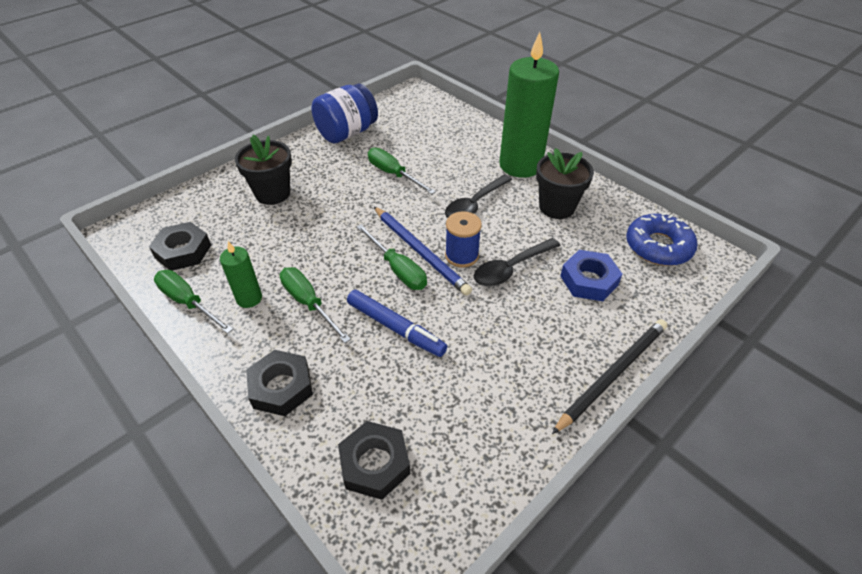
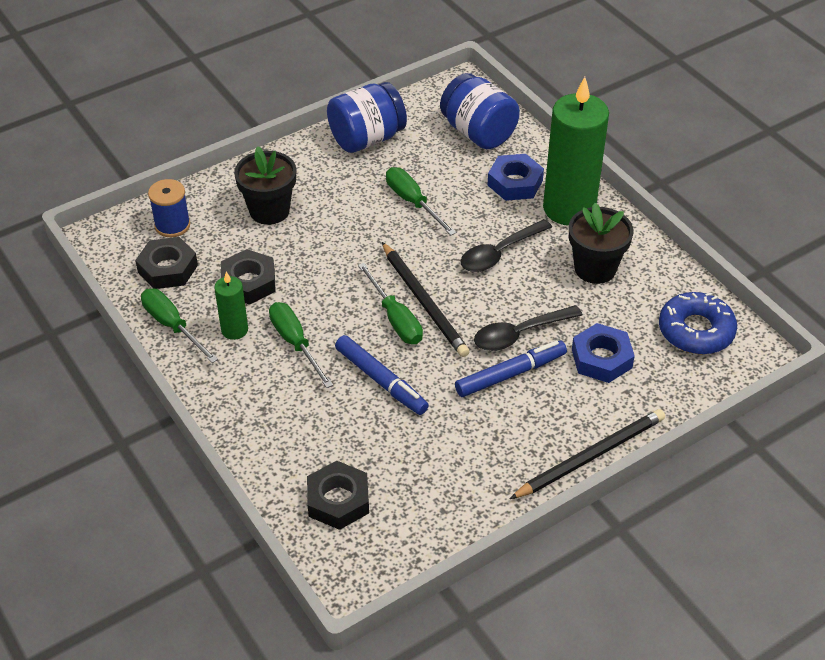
camera: 10 degrees right, 0 degrees up
black nut [246,350,313,416] -> black nut moved to [221,249,276,305]
blue pencil [374,207,472,296] -> black pencil [382,242,470,357]
blue spool [445,211,482,268] -> blue spool moved to [148,179,190,237]
none -> blue jar [440,73,520,149]
none -> blue marker [455,341,567,397]
none -> blue nut [488,154,544,201]

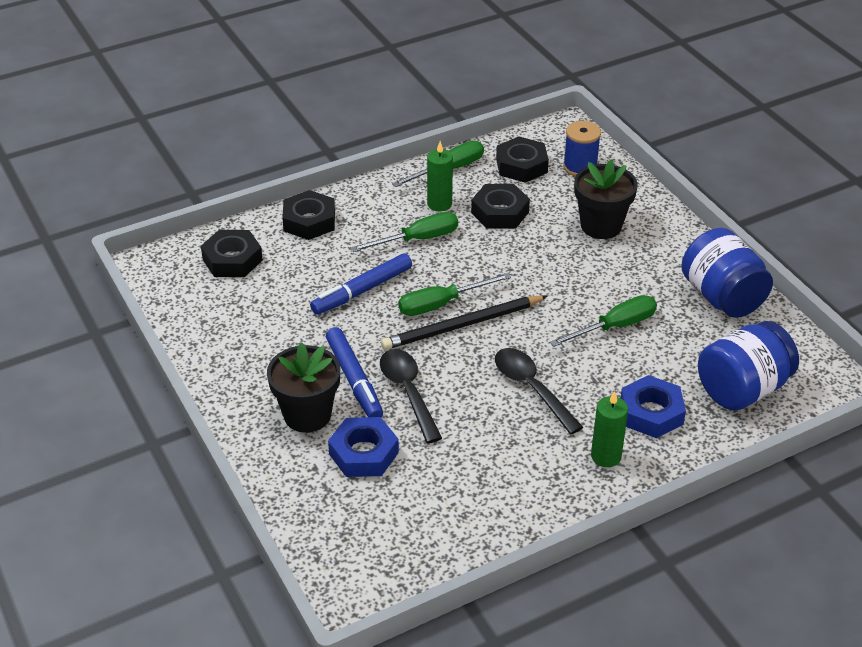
camera: 95 degrees right, 5 degrees down
black pencil [510,409,665,499] -> none
green candle [543,77,609,226] -> green candle [591,391,628,467], size x0.47
black flower pot [569,203,633,284] -> black flower pot moved to [267,342,340,433]
blue donut [659,292,737,354] -> none
none -> black nut [282,190,335,240]

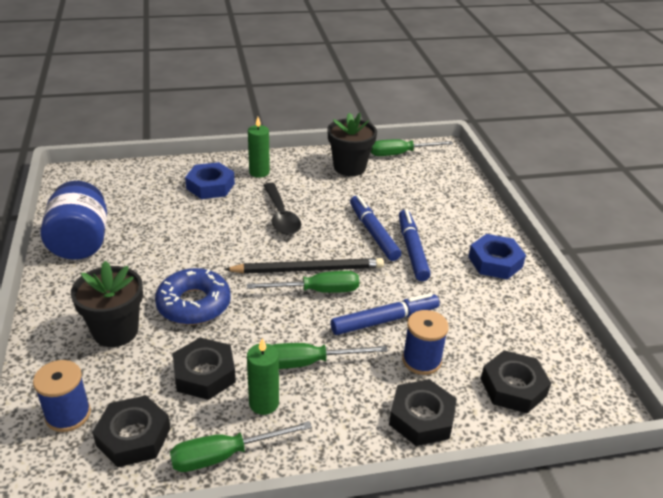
camera: 165 degrees left, 5 degrees down
black flower pot [267,342,340,433] -> black flower pot moved to [328,113,377,176]
blue nut [328,417,399,477] -> blue nut moved to [468,234,526,280]
black spoon [380,349,442,443] -> blue marker [350,195,401,261]
green screwdriver [550,295,657,347] -> green screwdriver moved to [371,140,453,156]
blue jar [698,321,799,411] -> none
none -> blue donut [155,268,231,325]
none -> blue spool [402,310,449,375]

